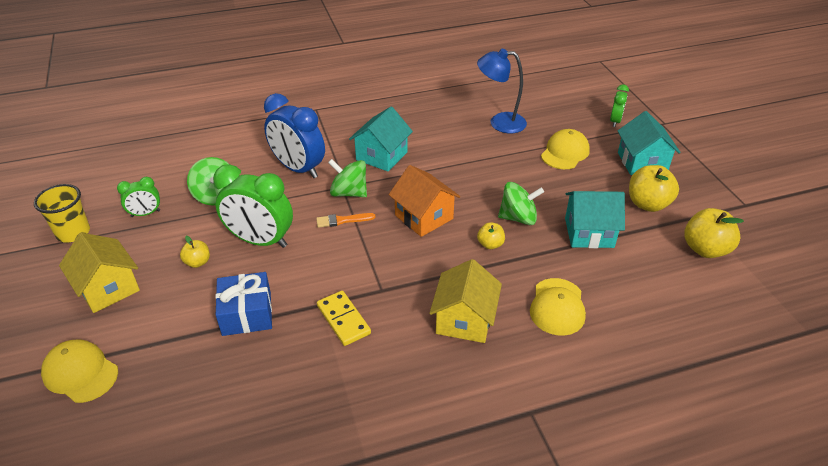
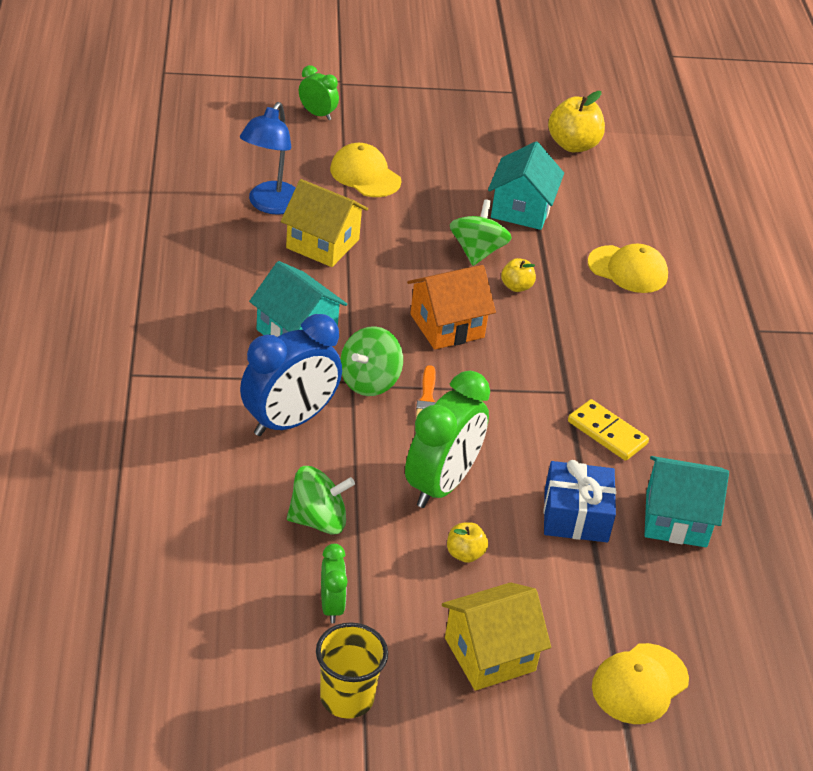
camera: 80 degrees left, 0 degrees up
yellow domino [317,291,371,346] -> yellow domino turned 60 degrees clockwise [568,399,649,461]
yellow house [429,259,502,343] -> yellow house moved to [281,179,368,267]
turquoise house [618,111,681,175] -> turquoise house moved to [644,456,729,547]
yellow apple [629,165,679,212] -> none

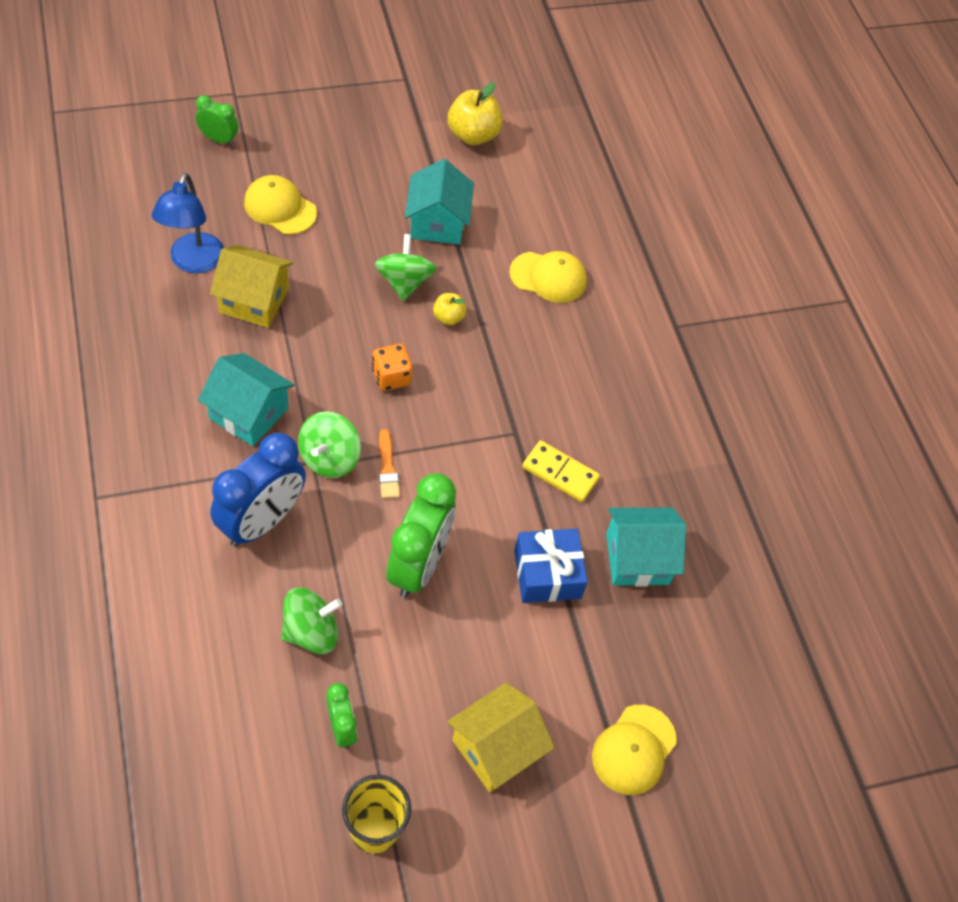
camera: 15 degrees left, 15 degrees up
orange house [407,265,496,350] -> orange dice [372,344,413,391]
yellow apple [447,522,488,563] -> none

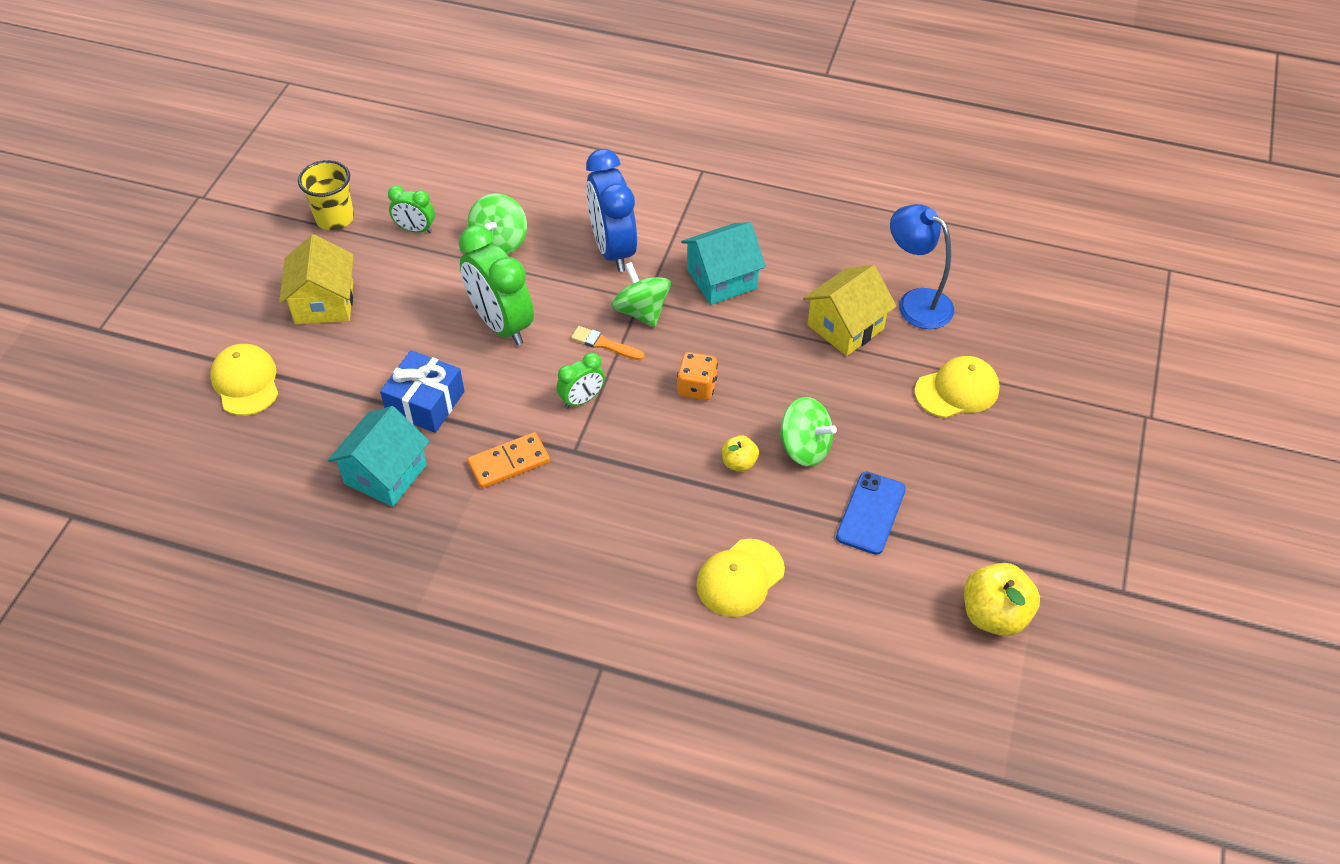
camera: 130 degrees right, 5 degrees down
green clock [196,95,238,146] -> green clock moved to [557,352,605,409]
turquoise house [405,159,474,245] -> blue phone [836,471,906,555]
yellow domino [522,440,600,502] -> orange domino [468,432,550,488]

